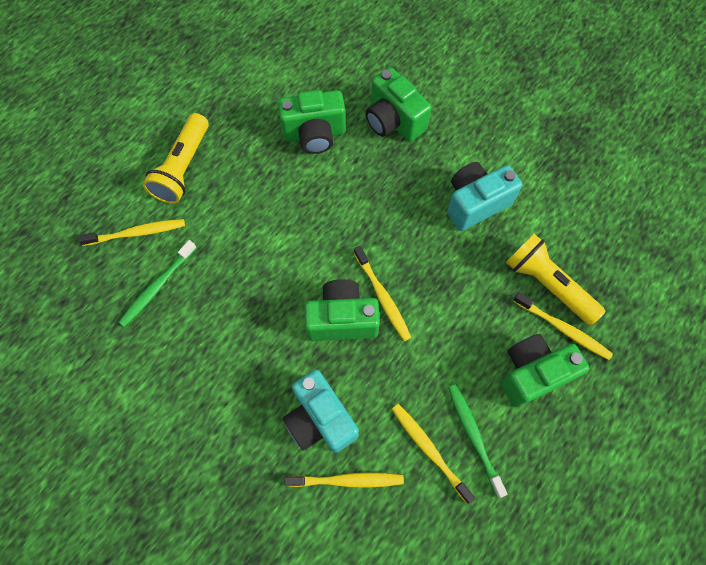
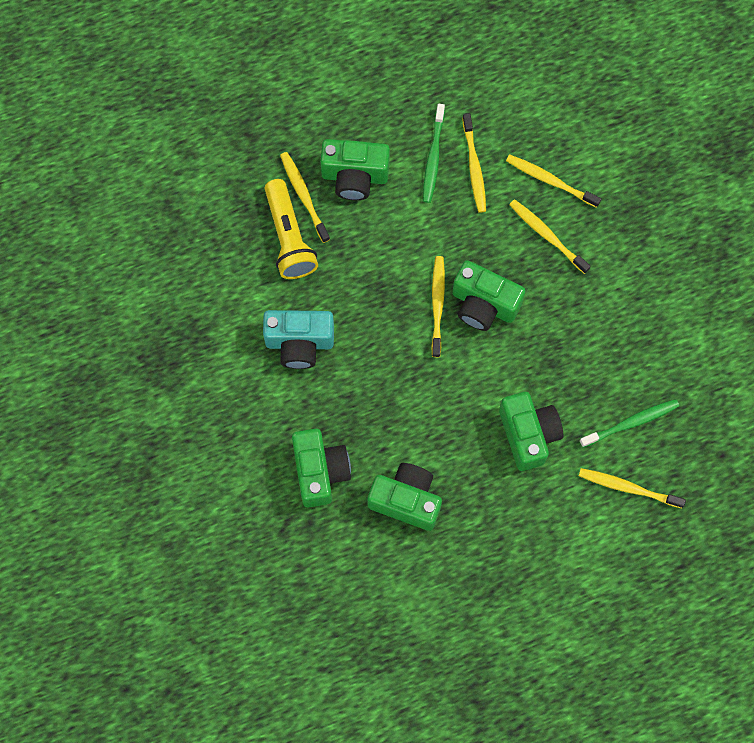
camera: 150 degrees left, 5 degrees up
yellow flashlight [143,113,209,204] -> none
turquoise camera [283,370,359,453] -> yellow toothbrush [509,199,591,274]
none -> green camera [499,392,563,471]

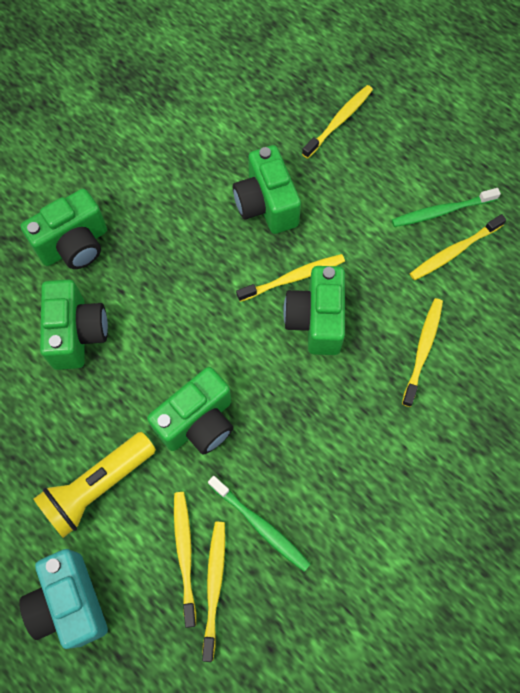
camera: 65 degrees right, 5 degrees down
turquoise camera [263,310,334,369] -> turquoise camera moved to [19,549,108,649]
yellow flashlight [265,179,318,279] -> yellow flashlight moved to [33,432,156,538]
green camera [320,139,390,200] -> green camera moved to [233,145,301,234]
yellow toothbrush [506,154,601,208] -> yellow toothbrush moved to [202,522,225,662]

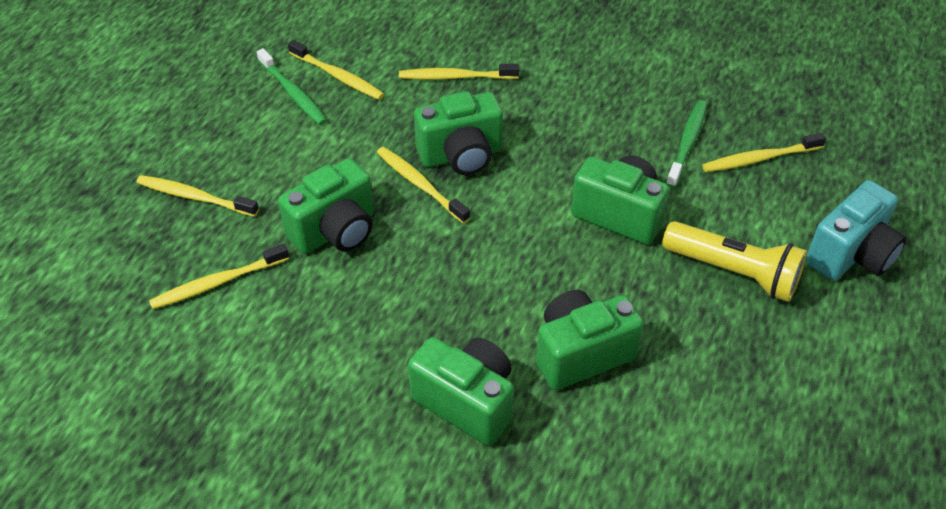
camera: 110 degrees left, 20 degrees down
yellow toothbrush [174,492,196,628] -> yellow toothbrush moved to [149,244,289,309]

